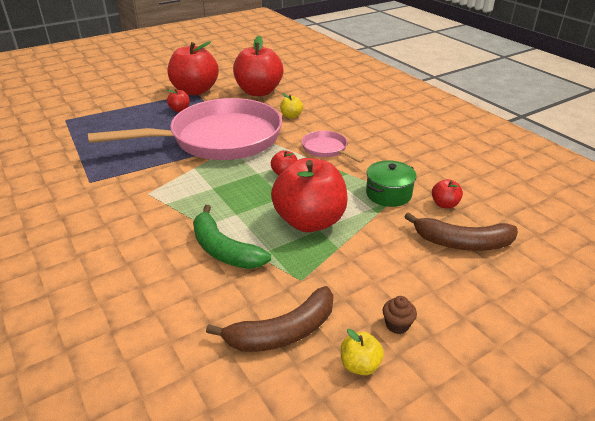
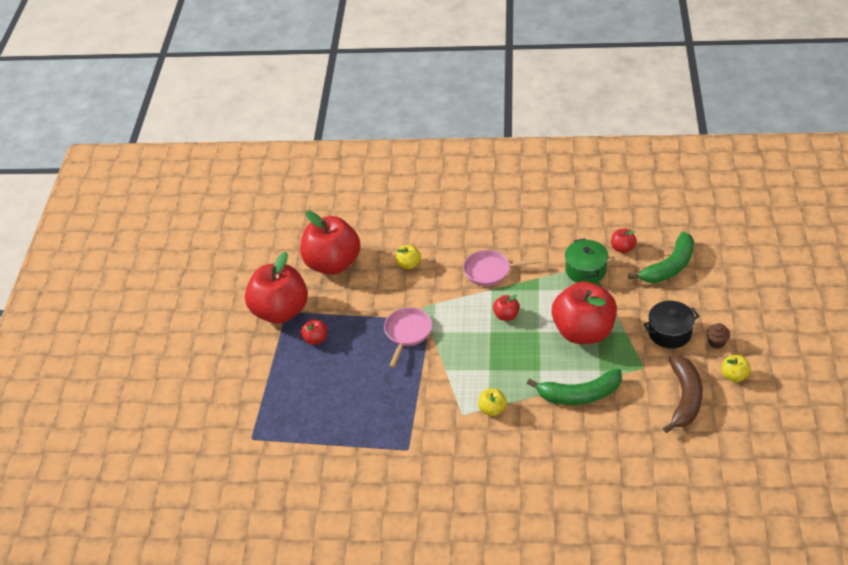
camera: 50 degrees left, 10 degrees up
pink pan [88,98,282,160] -> pink pan [384,307,432,368], size x0.41
brown banana [405,212,518,251] -> green banana [628,231,694,283]
none -> yellow apple [478,389,507,416]
none -> black pot [643,301,699,349]

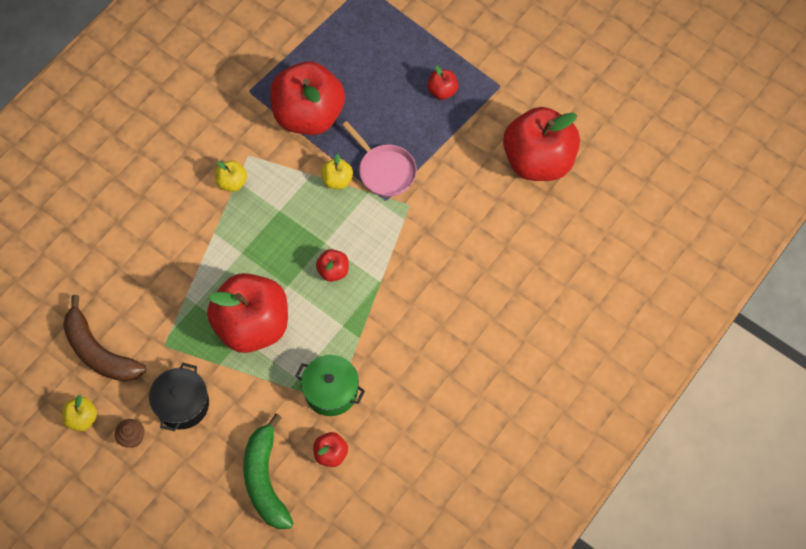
camera: 120 degrees right, 20 degrees up
red apple [245,252,308,324] -> red apple moved to [270,62,345,135]
yellow apple [396,245,421,269] -> yellow apple moved to [321,153,353,189]
pink pan [463,250,541,286] -> none
green banana [527,369,622,405] -> none

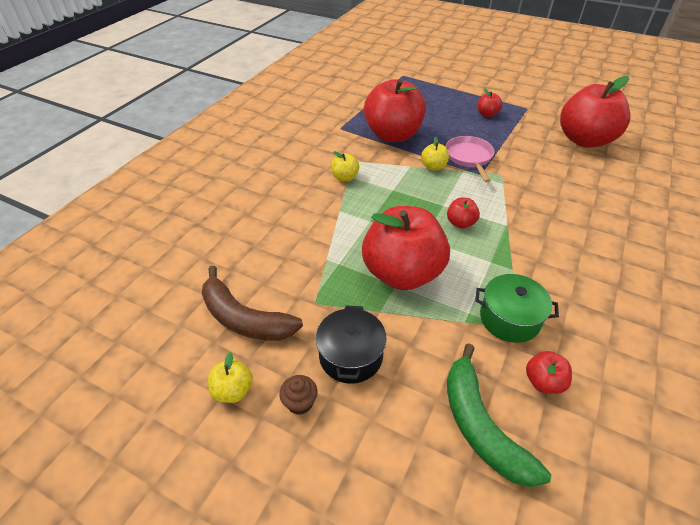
camera: 10 degrees left, 20 degrees down
pink pan [342,121,417,197] -> pink pan turned 135 degrees counterclockwise [445,136,494,182]

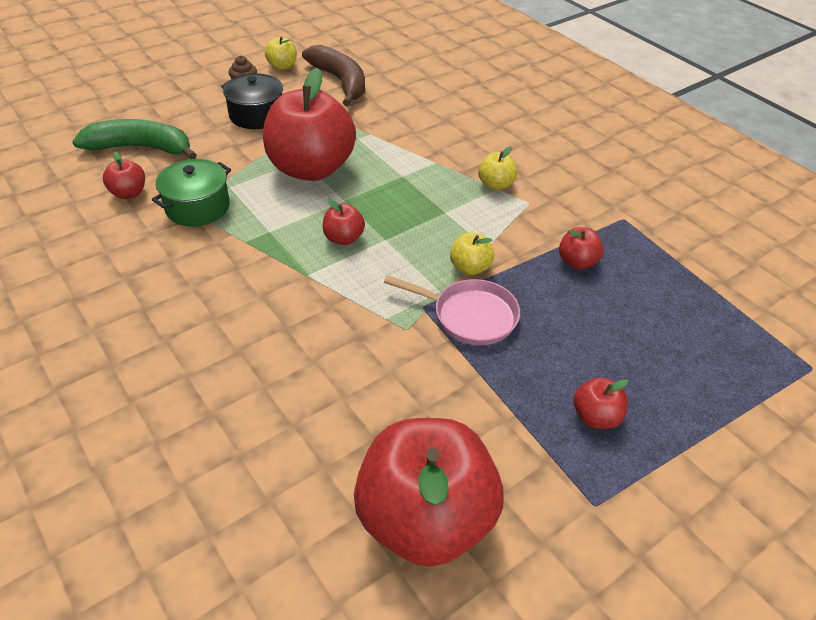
camera: 115 degrees right, 0 degrees up
brown banana [202,266,303,341] -> brown banana turned 90 degrees clockwise [302,45,365,106]
red apple [364,79,426,142] -> red apple [559,227,604,269], size x0.42

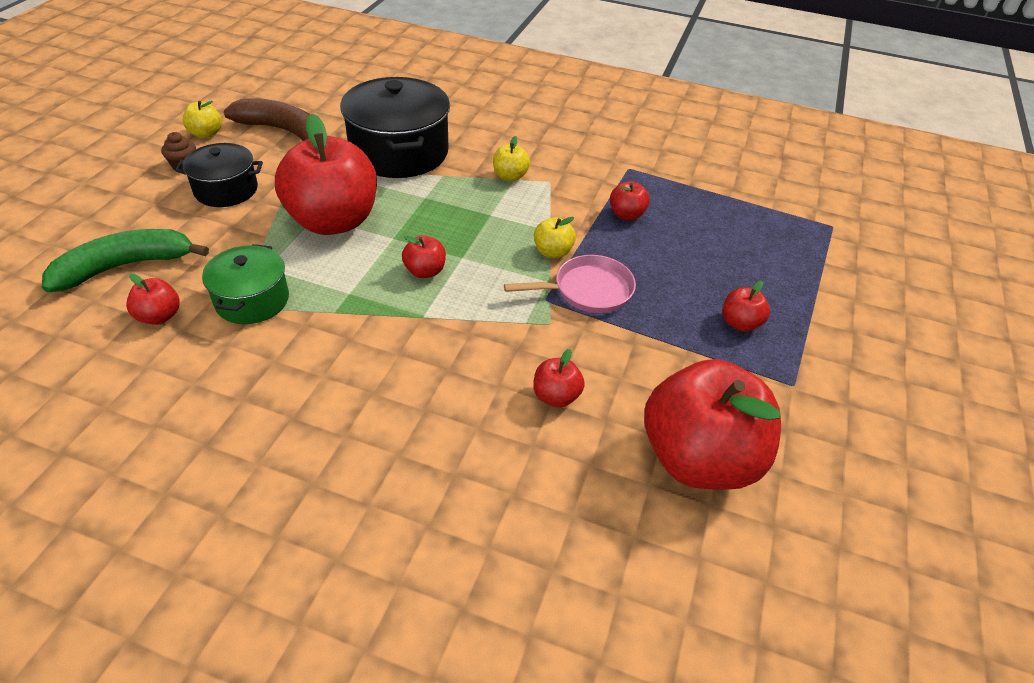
camera: 35 degrees left, 0 degrees up
none -> black pot [340,77,450,178]
none -> red apple [533,349,585,407]

